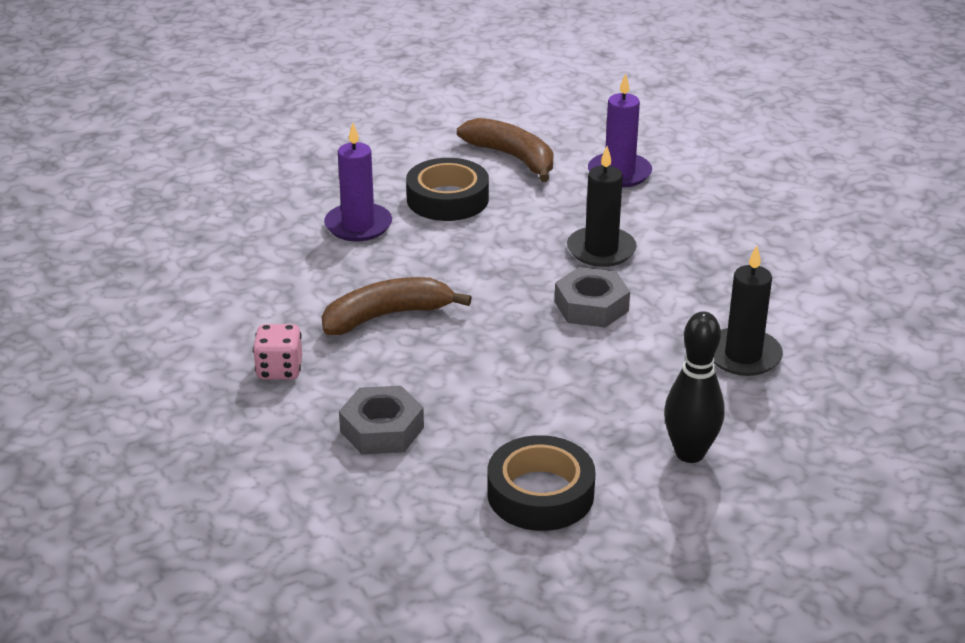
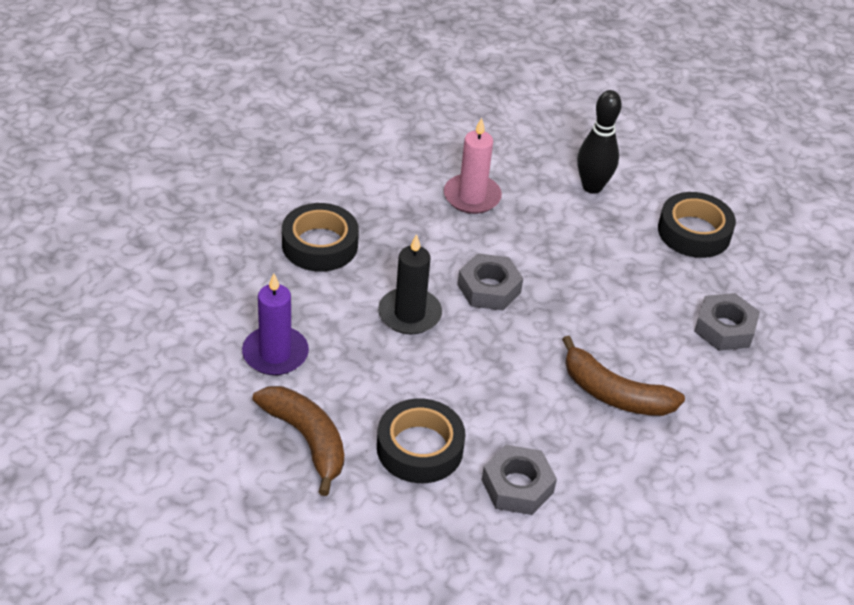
camera: 130 degrees left, 10 degrees up
pink dice [253,324,302,379] -> none
purple candle [324,123,392,241] -> grey nut [482,445,557,515]
brown banana [457,118,554,182] -> brown banana turned 135 degrees clockwise [252,386,344,496]
black candle [714,245,783,376] -> pink candle [444,118,502,214]
none -> black tape [282,203,359,271]

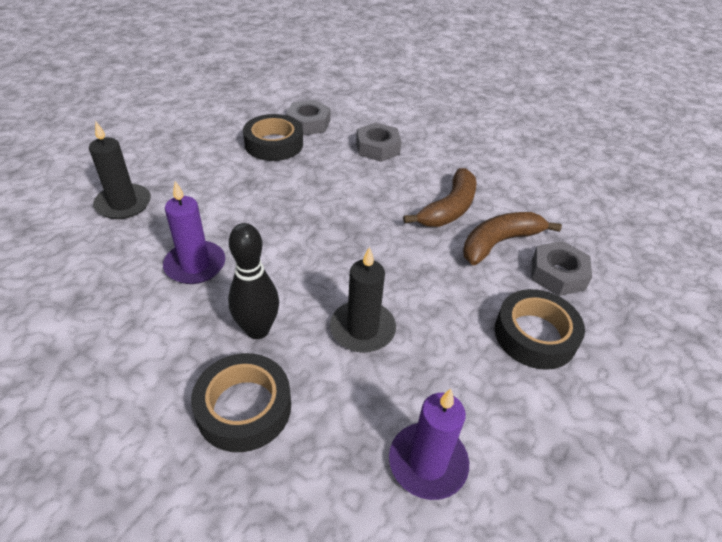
camera: 85 degrees left, 0 degrees up
brown banana [252,386,344,496] -> brown banana moved to [463,212,562,265]
pink candle [444,118,502,214] -> purple candle [163,181,225,284]
grey nut [457,253,523,310] -> grey nut moved to [286,100,330,135]
black bowling pin [577,90,622,194] -> black bowling pin moved to [228,223,279,339]
none -> black candle [89,121,151,219]

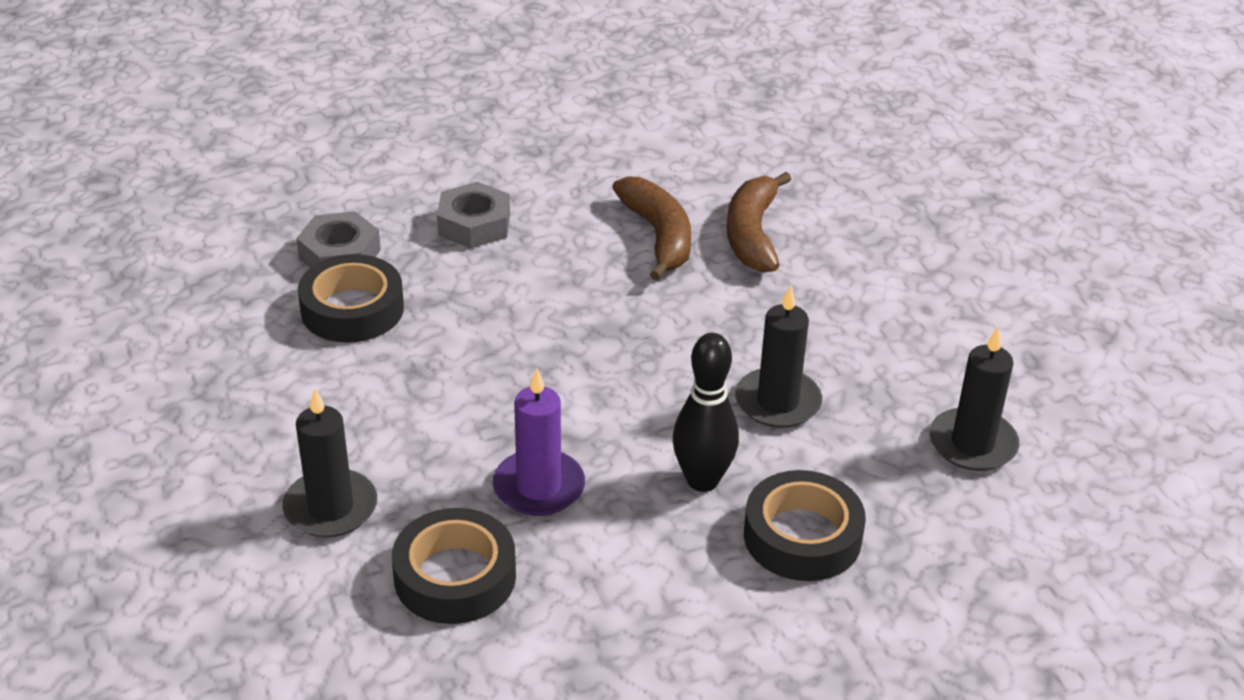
camera: 50 degrees left, 5 degrees down
purple candle [389,389,469,500] -> black candle [929,327,1019,471]
black tape [495,289,585,370] -> black tape moved to [392,508,516,624]
grey nut [531,241,592,296] -> none

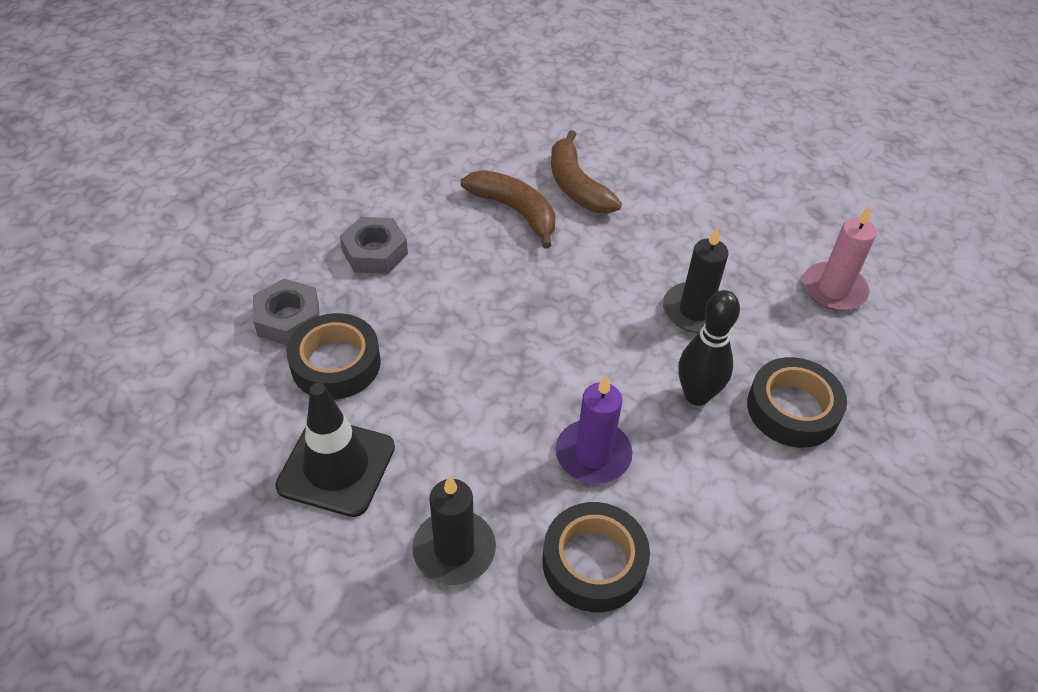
camera: 30 degrees left, 10 degrees up
black candle [929,327,1019,471] -> pink candle [803,206,877,311]
none -> black traffic cone [275,383,395,517]

